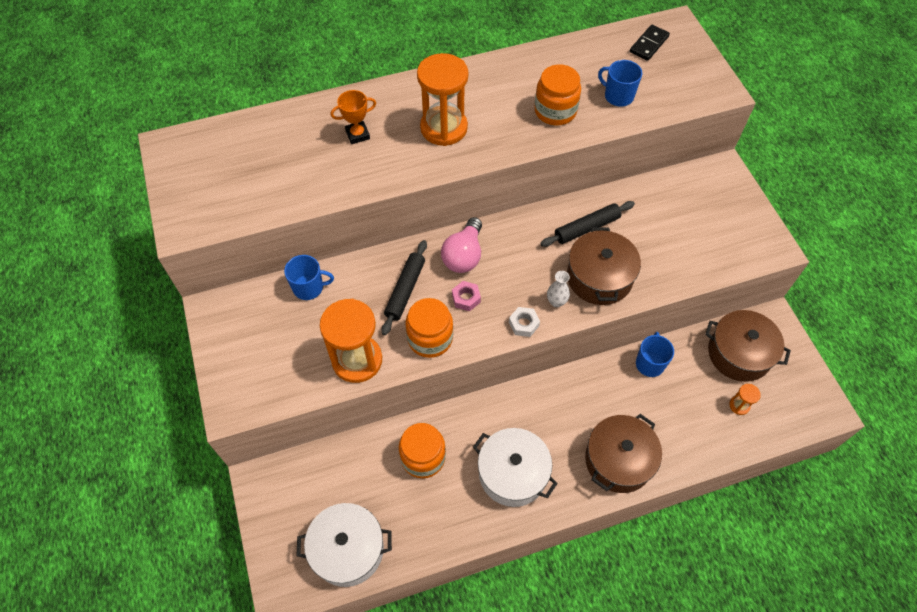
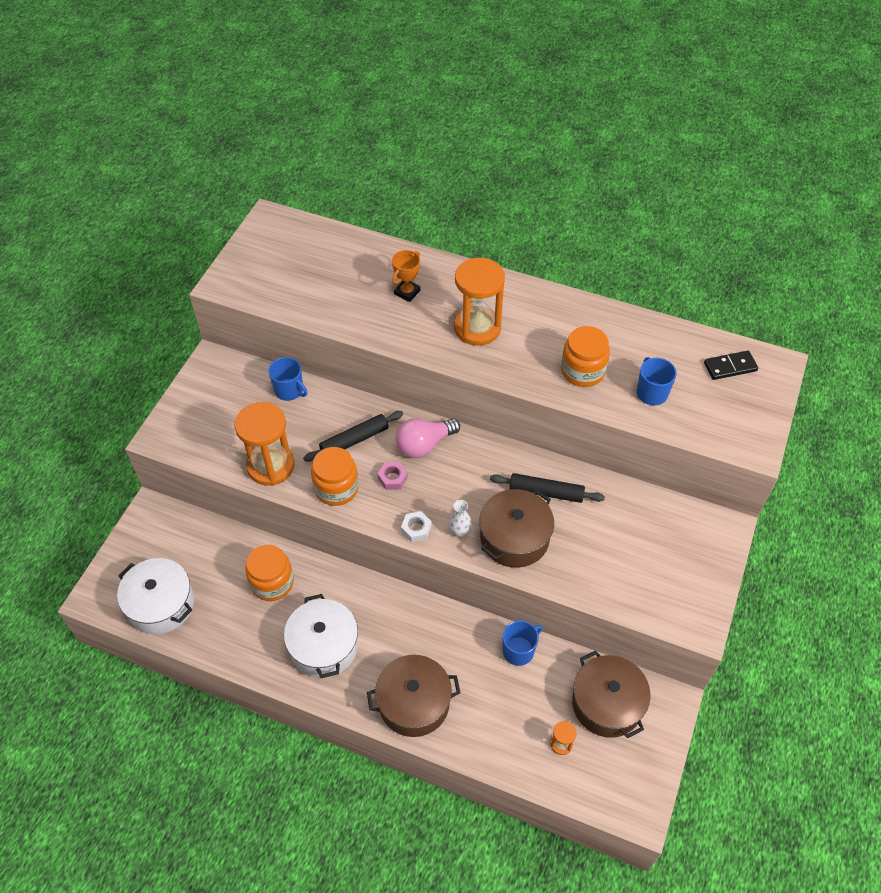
camera: 40 degrees right, 5 degrees down
orange trophy [331,90,376,144] -> orange trophy turned 75 degrees counterclockwise [392,250,420,302]

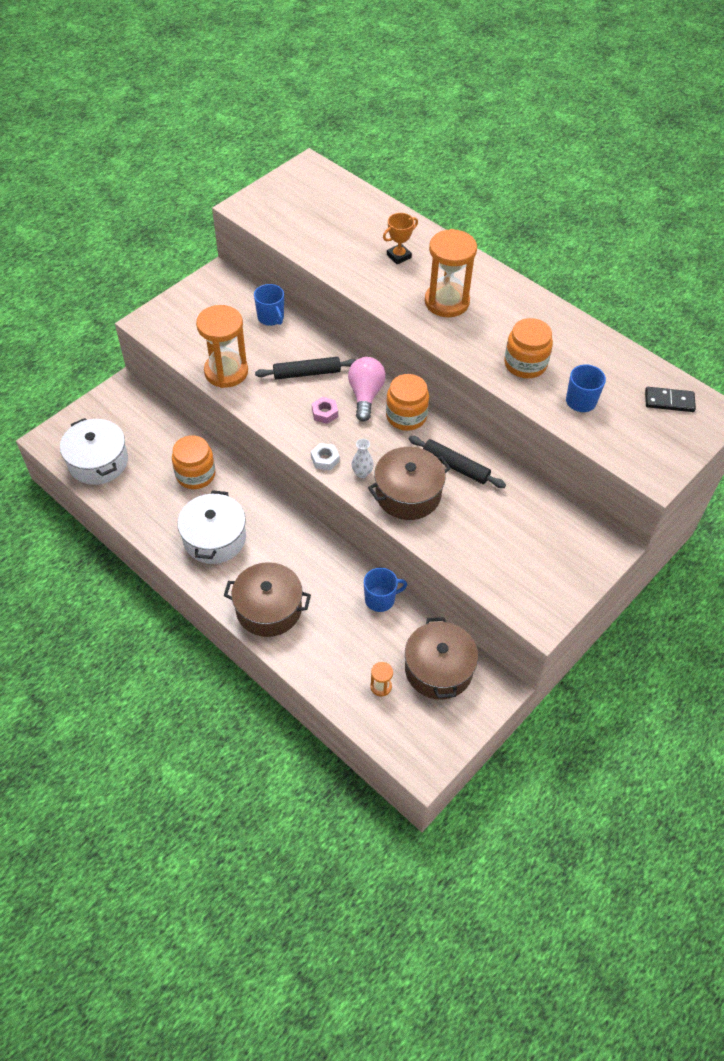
camera: 20 degrees right, 0 degrees up
orange jar [311,447,359,506] -> orange jar moved to [386,374,429,431]
pink light bulb [396,418,460,458] -> pink light bulb turned 105 degrees clockwise [348,357,386,421]

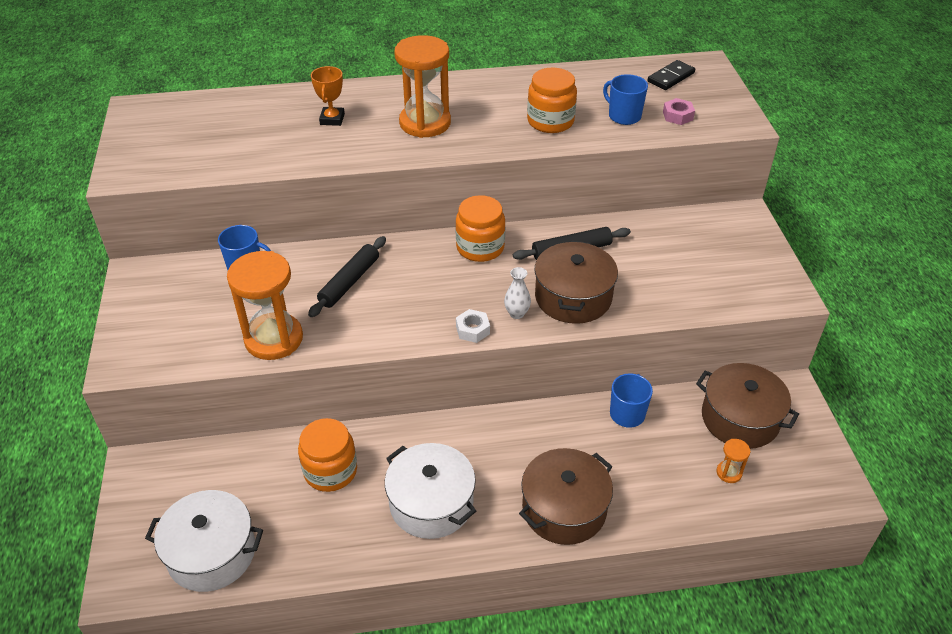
camera: 50 degrees left, 10 degrees down
pink nut [312,397,338,424] -> pink nut moved to [663,98,695,125]
pink light bulb [348,357,386,421] -> none

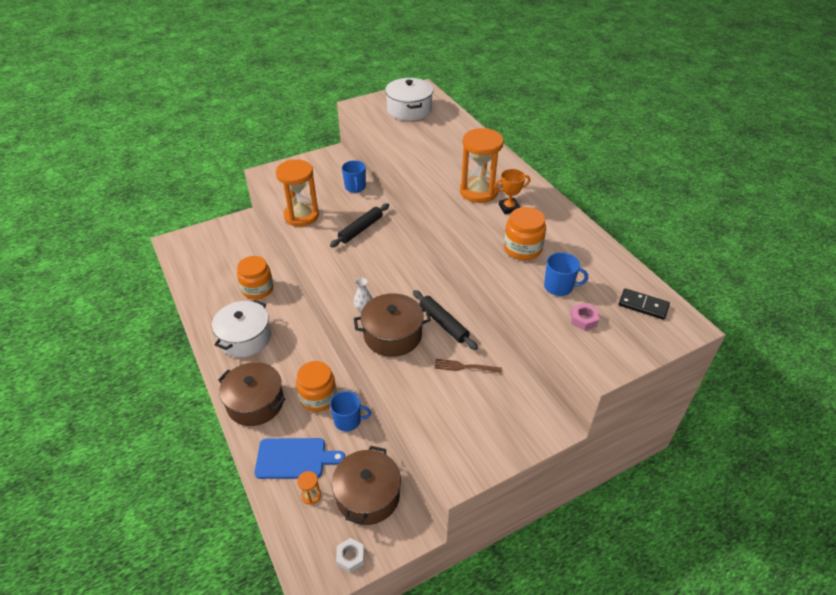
camera: 70 degrees right, 0 degrees up
white pot [145,490,263,592] -> white pot moved to [385,78,433,121]
black rolling pin [308,236,386,317] -> black rolling pin turned 60 degrees counterclockwise [330,203,389,247]
orange trophy [311,66,345,126] -> orange trophy moved to [494,169,530,214]
orange jar [455,195,505,262] -> orange jar moved to [296,361,337,412]
white nut [456,309,490,343] -> white nut moved to [336,538,364,573]
blue mug [603,74,648,125] -> blue mug turned 75 degrees clockwise [544,252,588,296]
none -> blue cutting board [254,438,345,479]
none -> brown fork [435,359,502,373]

